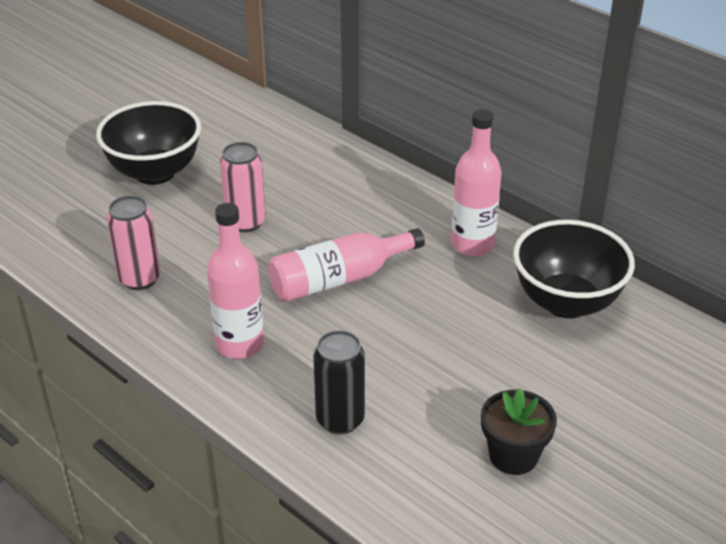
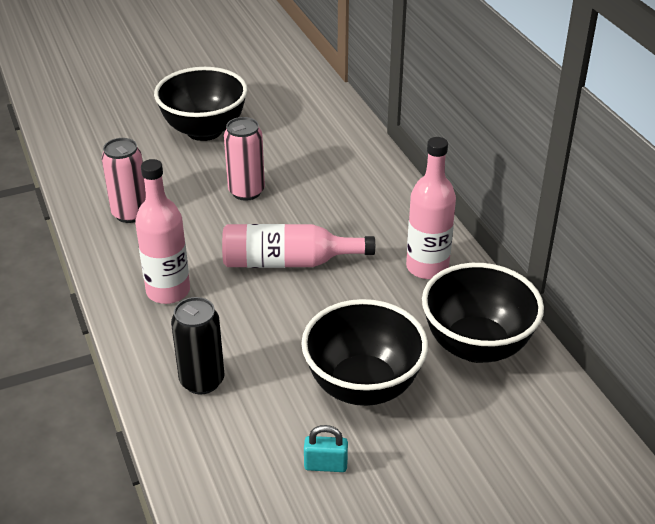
camera: 25 degrees right, 0 degrees up
black flower pot [481,388,557,475] -> turquoise padlock [304,425,348,472]
none -> black bowl [301,299,428,406]

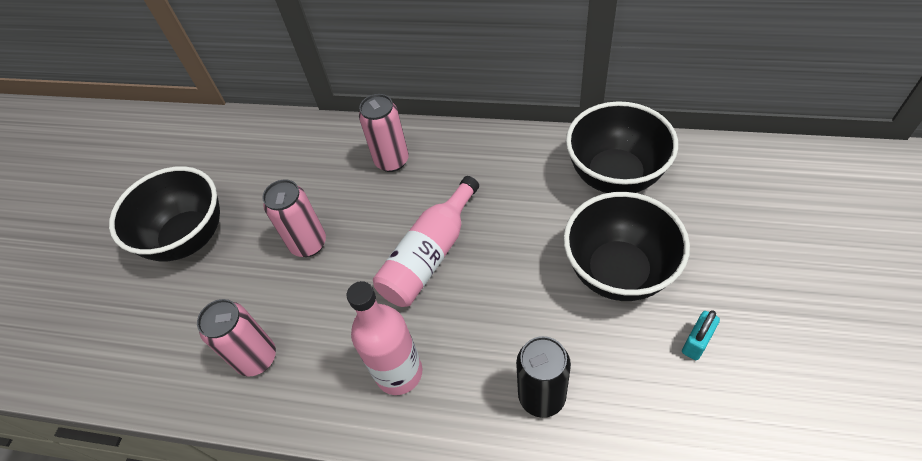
camera: 50 degrees left, 15 degrees up
pink bottle [406,137,456,279] -> none
none -> pink can [359,94,409,172]

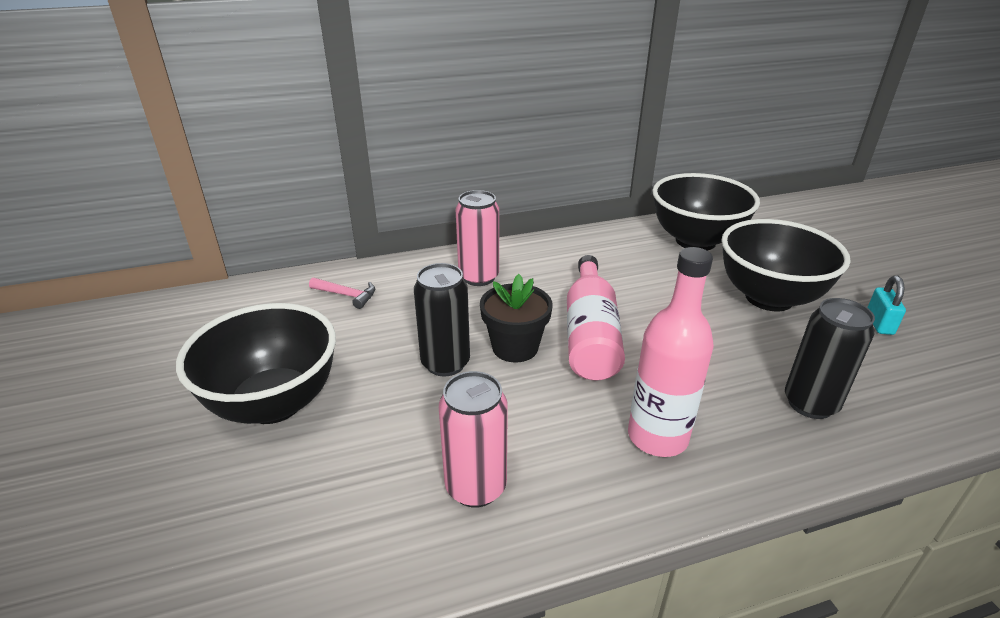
camera: 35 degrees left, 20 degrees down
pink can [262,179,326,257] -> black can [414,263,470,377]
none -> pink hammer [309,277,375,309]
none -> black flower pot [480,274,552,363]

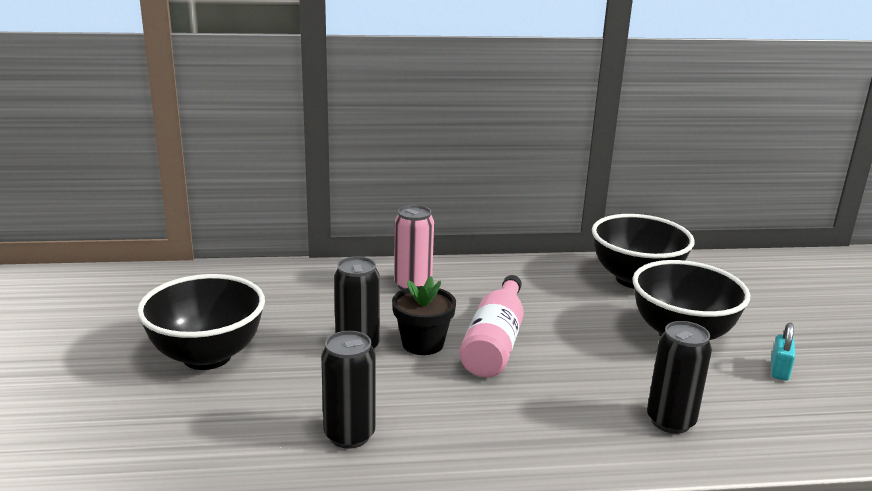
camera: 10 degrees right, 10 degrees down
pink hammer [309,277,375,309] -> none
pink can [439,371,508,508] -> black can [321,331,376,449]
pink bottle [628,247,714,457] -> none

